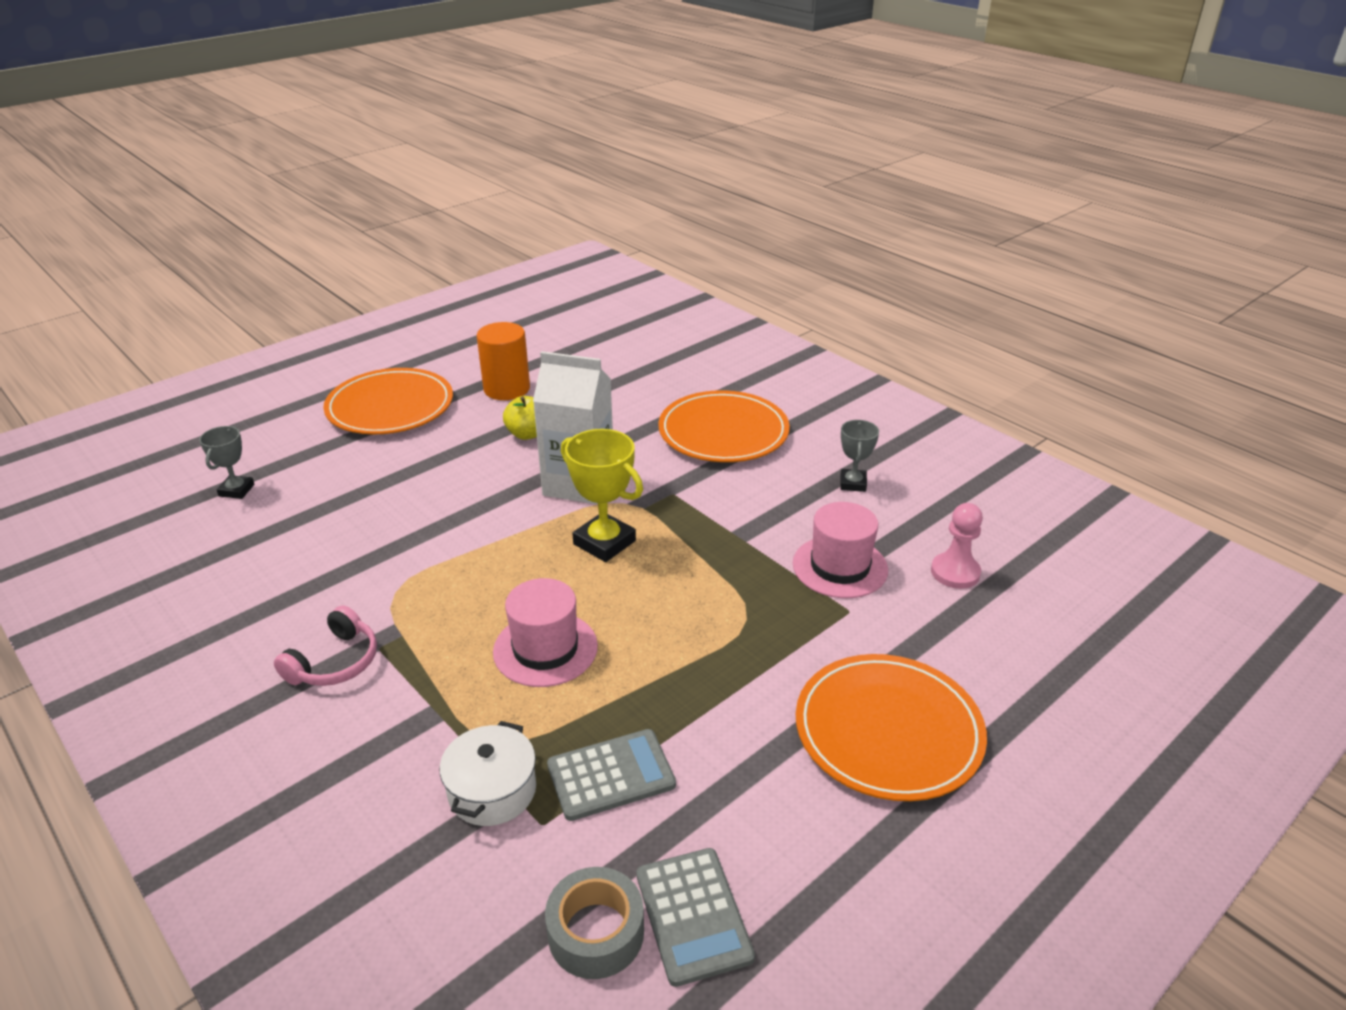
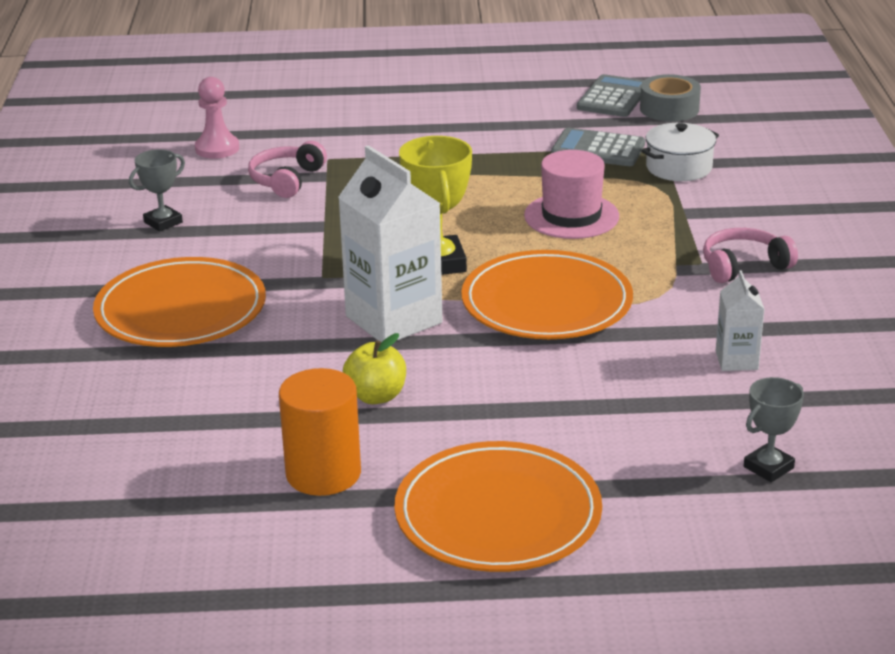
camera: 140 degrees left, 5 degrees down
pink hat [793,502,888,598] -> pink headphones [248,141,327,198]
orange plate [796,654,987,801] -> orange plate moved to [461,250,633,339]
none -> white carton [716,270,765,371]

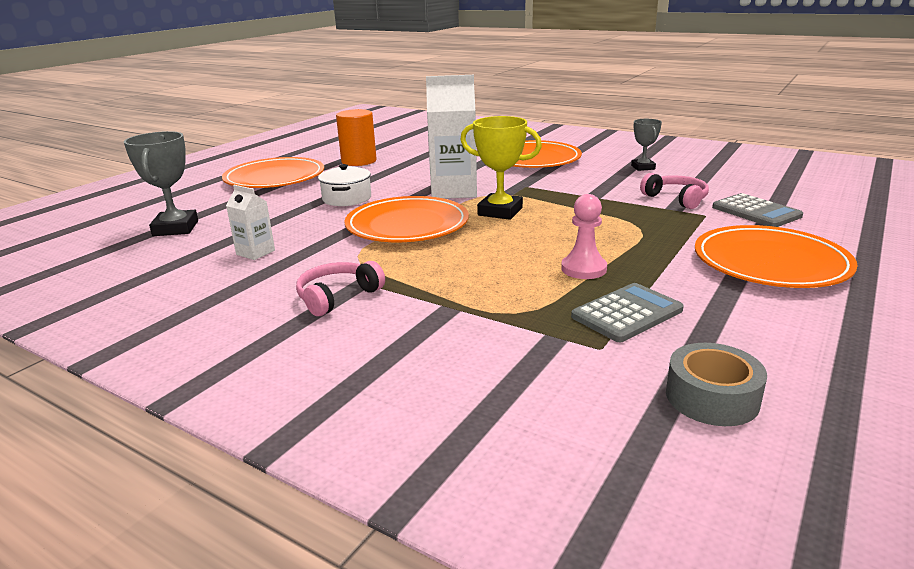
camera: 125 degrees right, 5 degrees down
pink pawn [195,77,239,159] -> pink pawn moved to [561,194,607,279]
yellow apple [343,333,406,404] -> none
pink hat [524,150,619,239] -> none
grey calculator [577,74,644,117] -> grey calculator moved to [712,193,803,227]
white pot [641,123,719,181] -> white pot moved to [318,164,371,206]
pink headphones [703,228,798,283] -> pink headphones turned 150 degrees counterclockwise [296,261,385,316]
grey trophy [744,377,804,482] -> grey trophy [124,131,198,236], size x1.65
none -> orange plate [695,225,858,288]

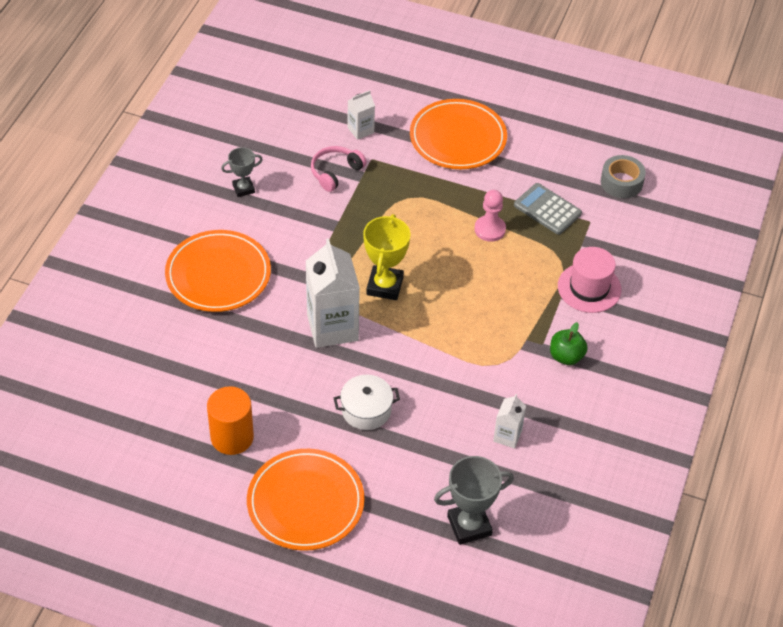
camera: 105 degrees left, 25 degrees up
pink headphones [296,261,385,316] -> green apple [550,322,588,365]
orange plate [344,196,469,242] -> none
grey calculator [712,193,803,227] -> white carton [347,90,375,140]
none -> pink hat [558,247,621,313]

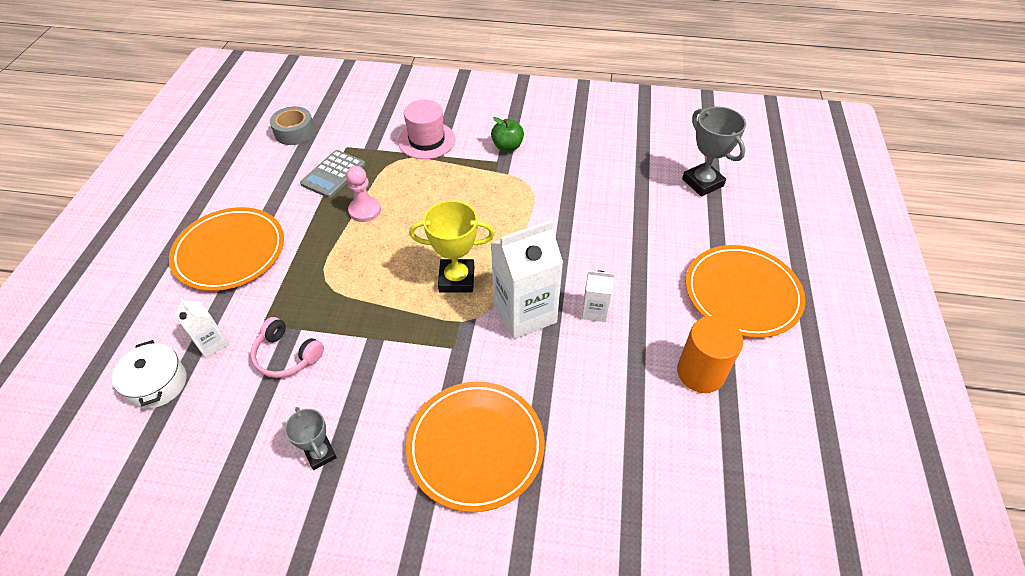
camera: 100 degrees left, 0 degrees up
white pot [334,375,400,430] -> white pot moved to [112,340,186,409]
white carton [493,394,526,449] -> white carton moved to [582,270,615,322]

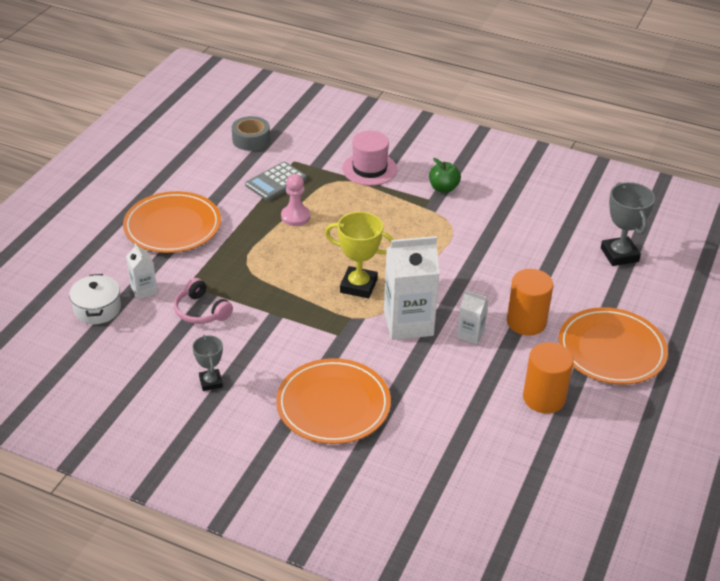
camera: 15 degrees right, 10 degrees down
none -> orange cylinder [507,269,553,336]

